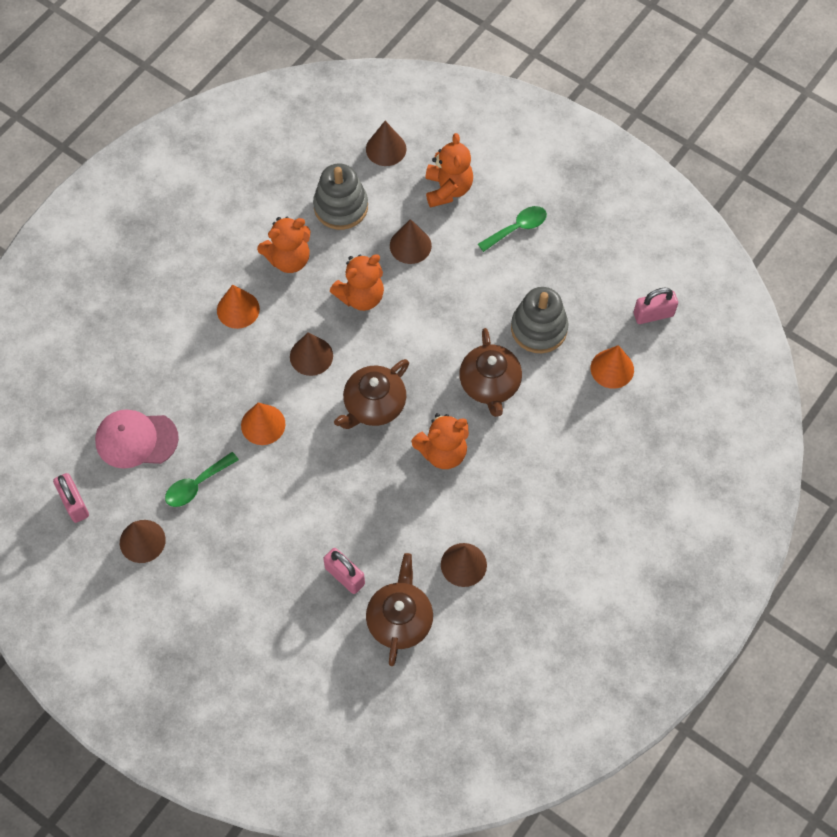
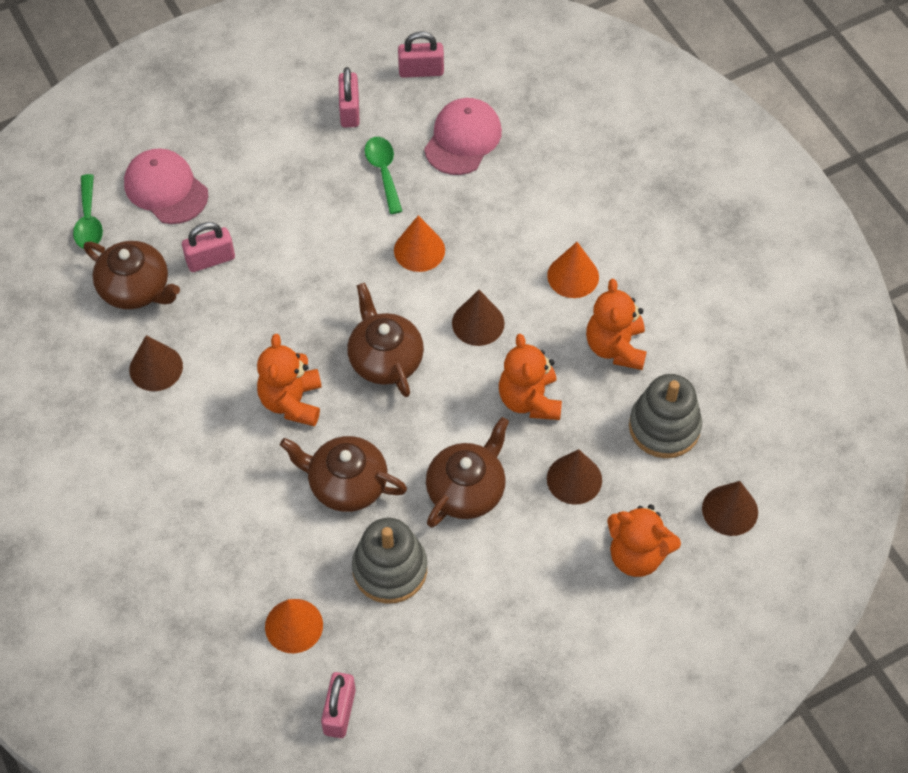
camera: 115 degrees right, 5 degrees down
brown cone [120,520,166,563] -> pink padlock [339,67,359,127]
green spoon [478,206,547,252] -> green spoon moved to [73,174,103,249]
none -> pink cap [124,148,208,224]
none -> brown teapot [426,417,509,527]

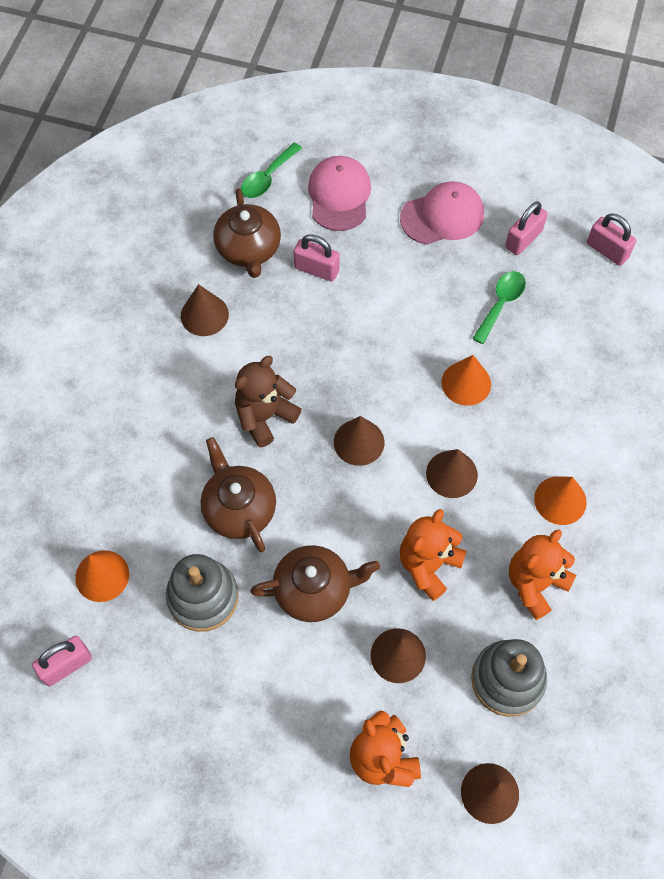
camera: 45 degrees right, 5 degrees up
orange teddy bear [257,334,322,426] -> brown teddy bear [235,356,301,448]
brown teapot [347,283,424,397] -> brown cone [334,416,385,466]
pink cap [424,98,502,175] -> pink cap moved to [400,181,484,245]

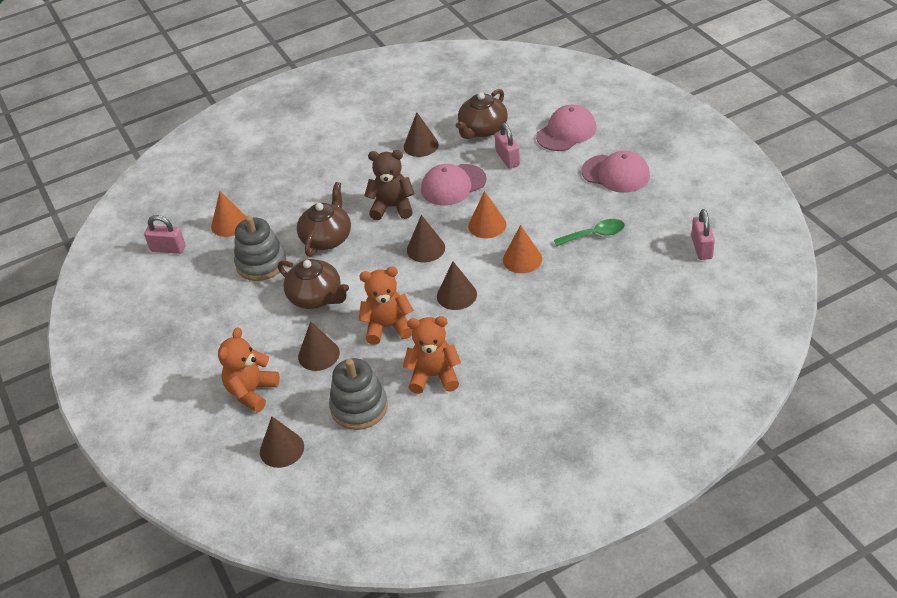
camera: 50 degrees right, 20 degrees down
green spoon [241,142,302,198] -> none
pink padlock [505,201,548,255] -> none
orange cone [534,477,587,525] -> orange cone moved to [468,191,507,238]
none -> pink cap [421,164,487,205]

